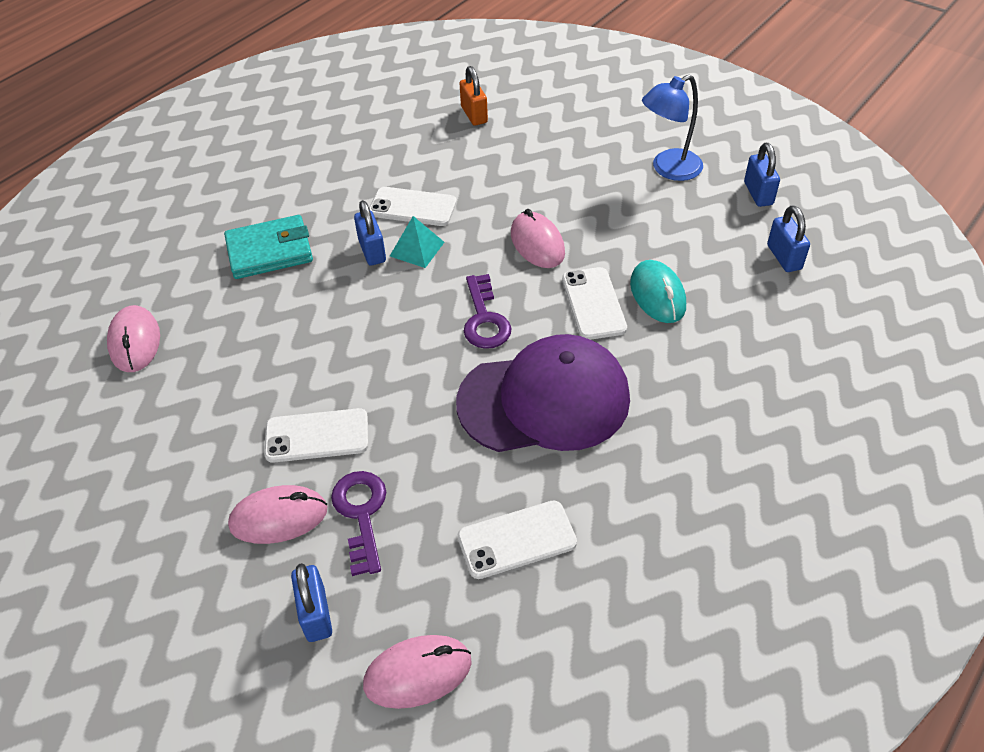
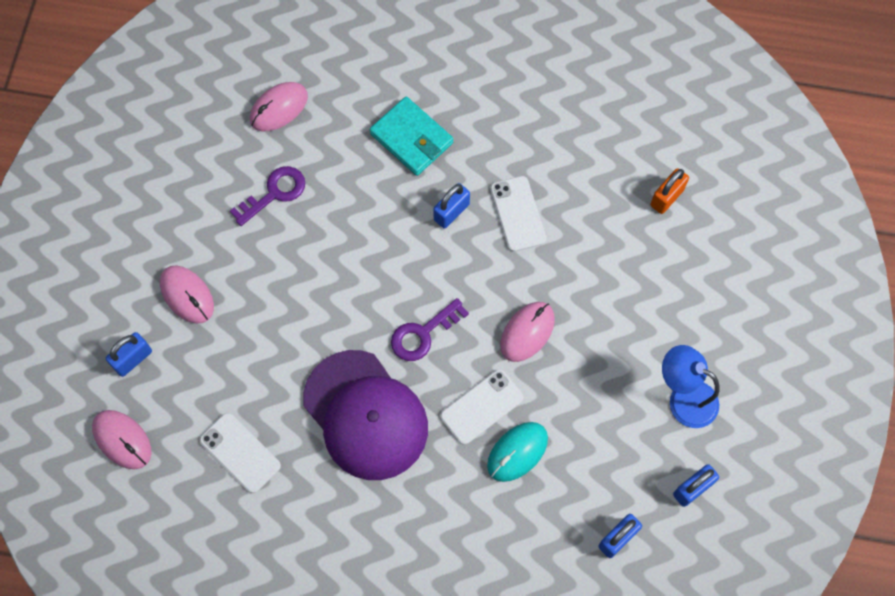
camera: 60 degrees right, 20 degrees up
white phone [264,408,369,463] -> none
purple key [331,471,386,576] -> purple key moved to [230,166,305,226]
turquoise pyramid [390,216,445,268] -> none

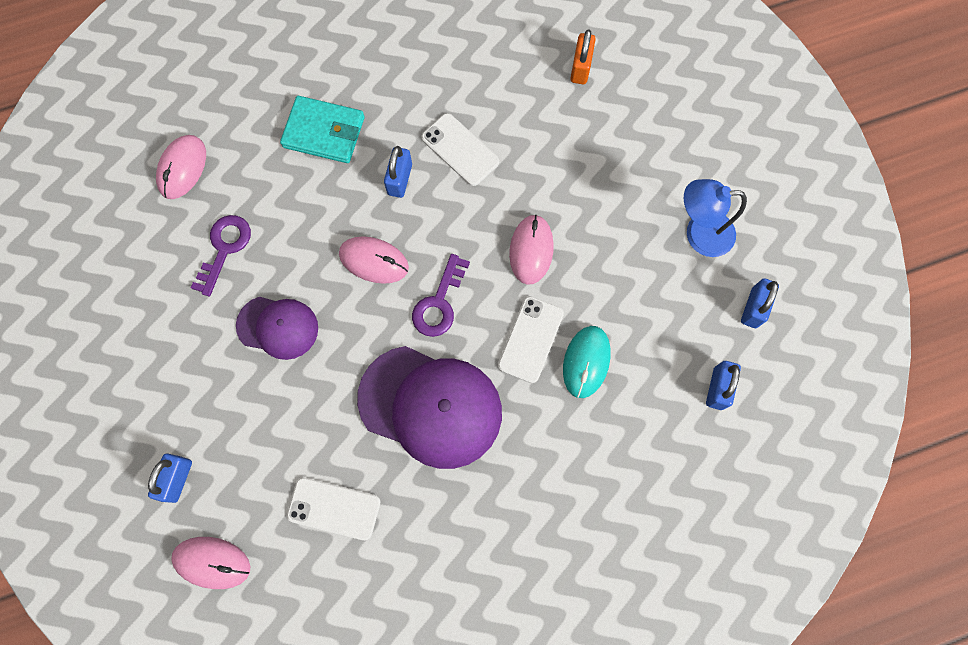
camera: 30 degrees left, 5 degrees up
pink mouse [160,265,214,324] -> pink mouse moved to [339,236,409,284]
none -> purple cap [236,297,318,360]

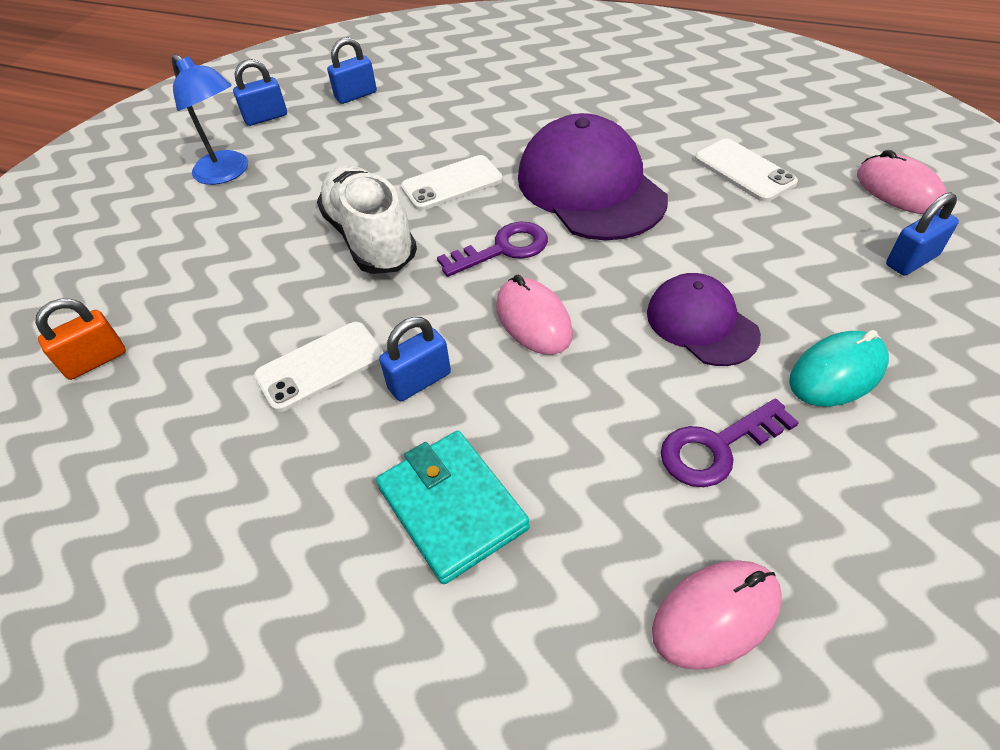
camera: 135 degrees left, 25 degrees down
white phone [421,113,499,186] -> white phone turned 60 degrees clockwise [254,322,383,412]
pink mouse [509,214,554,285] -> white shoe [317,165,417,274]
turquoise mouse [563,326,611,398] -> turquoise mouse moved to [789,330,889,407]

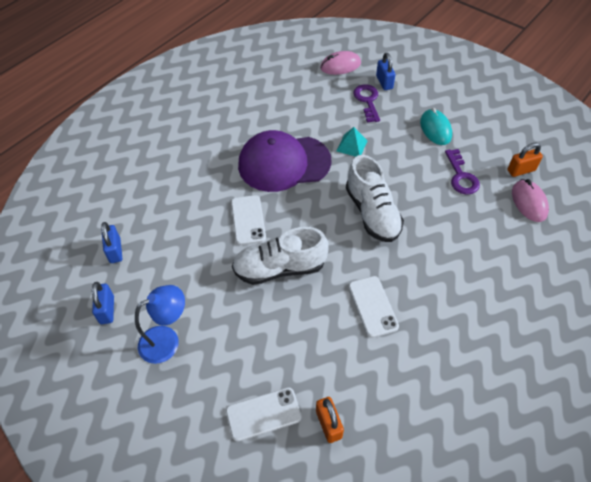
camera: 75 degrees left, 5 degrees up
turquoise wallet [376,431,530,584] -> none
blue padlock [379,317,451,401] -> none
purple key [437,221,548,277] -> purple key moved to [353,84,380,123]
pink mouse [496,275,573,355] -> white shoe [346,155,404,242]
purple cap [647,273,761,366] -> none
white phone [695,139,798,202] -> white phone moved to [226,387,302,442]
none -> turquoise pyramid [337,127,367,157]
none -> orange padlock [507,143,543,177]

